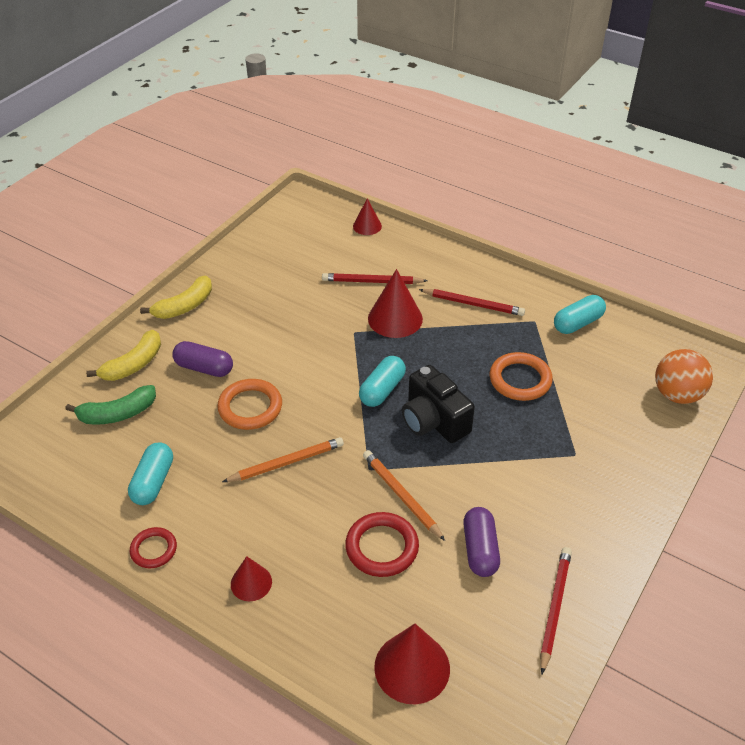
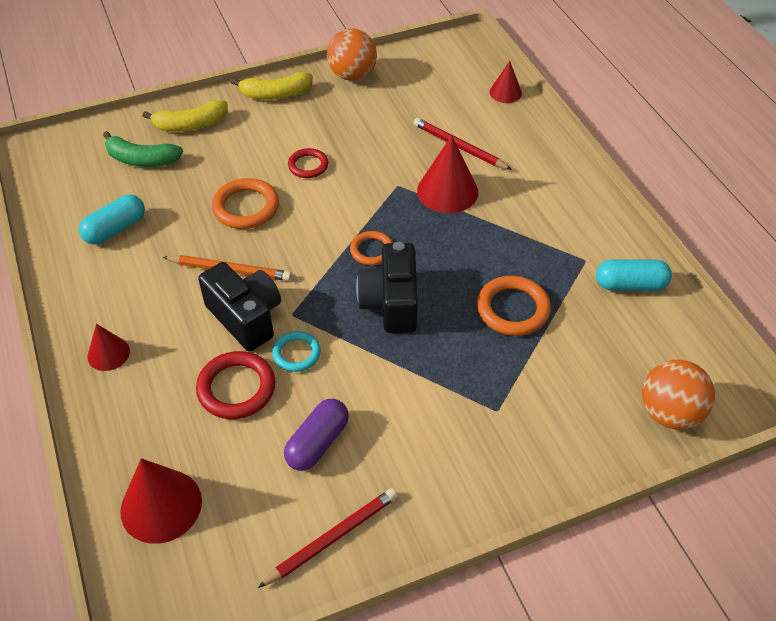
camera: 35 degrees right, 5 degrees up
red ring [130,527,177,568] -> red ring moved to [288,148,329,178]
purple capsule [172,341,233,377] -> none
turquoise capsule [359,356,406,407] -> orange ring [350,231,393,266]
orange pencil [363,450,445,541] -> turquoise ring [272,331,321,372]
red pencil [419,289,525,316] -> none
none -> black camera [198,262,281,351]
none -> orange ball [327,29,377,81]

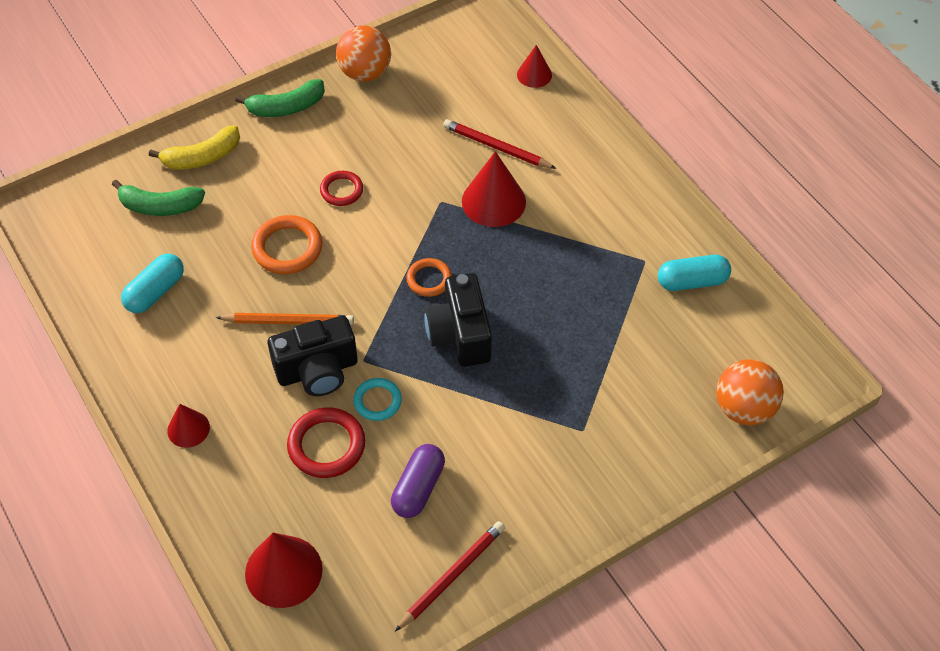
camera: 10 degrees left, 5 degrees up
black camera [198,262,281,351] -> black camera turned 120 degrees clockwise [267,316,358,396]
yellow banana [231,72,313,100] -> green banana [235,79,325,117]
orange ring [477,276,551,336] -> none

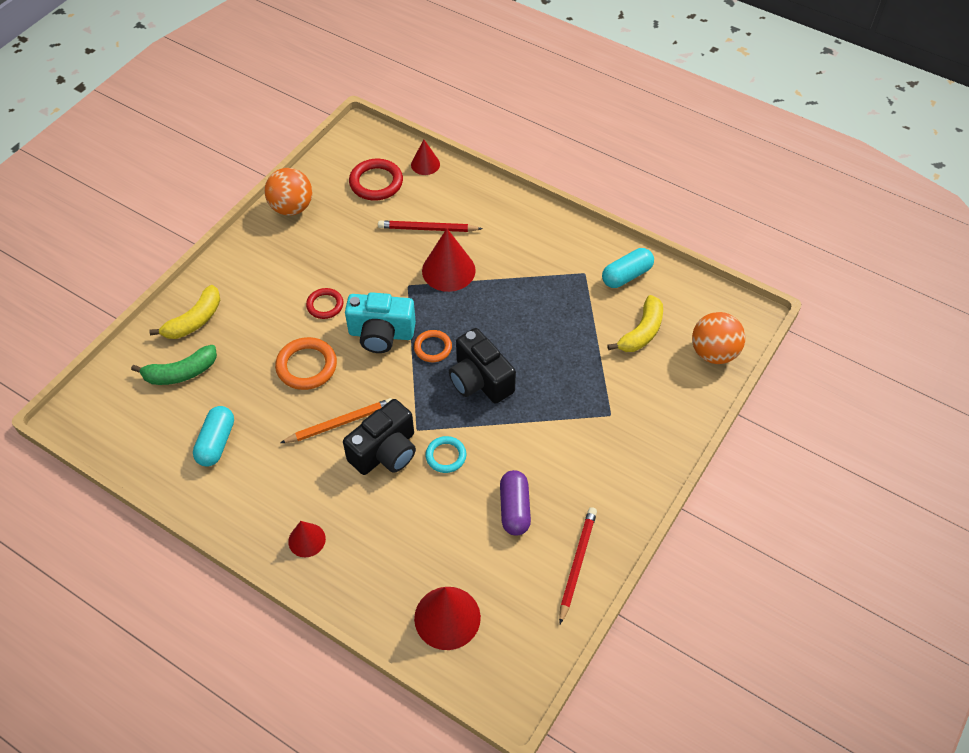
camera: 25 degrees left, 0 degrees up
green banana [235,79,325,117] -> none
red ring [287,407,365,478] -> red ring moved to [349,159,403,201]
none -> turquoise camera [345,292,416,353]
none -> yellow banana [607,295,663,352]

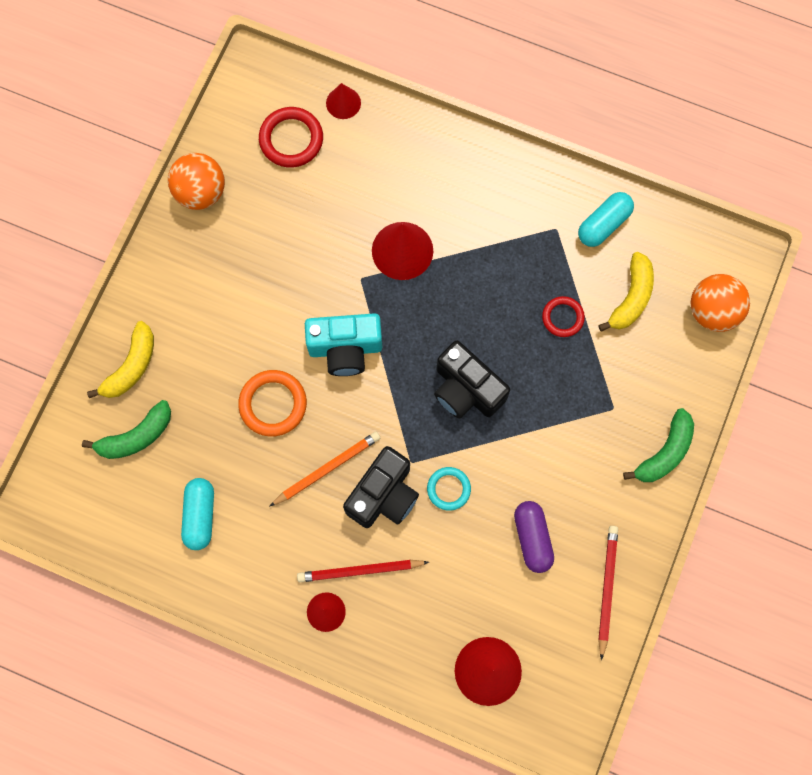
camera: 10 degrees left, 20 degrees up
red ring [306,288,343,319] -> red ring moved to [542,296,585,337]
red pencil [378,221,483,232] -> red pencil moved to [297,560,429,582]
orange ring [414,330,452,362] -> none
none -> green banana [623,408,694,482]

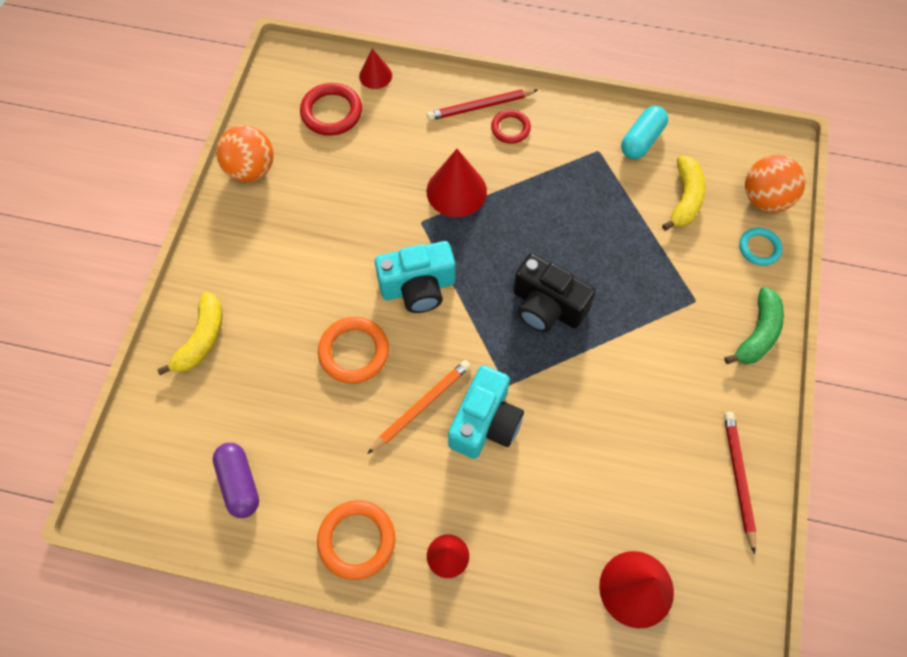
camera: 10 degrees left, 10 degrees down
green banana [82,400,171,459] -> none
turquoise capsule [181,478,214,550] -> none
red pencil [297,560,429,582] -> red pencil moved to [427,89,538,121]
black camera [343,446,419,528] -> turquoise camera [448,365,524,459]
turquoise ring [427,467,471,511] -> turquoise ring moved to [739,228,782,266]
purple capsule [514,501,554,573] -> purple capsule moved to [213,443,259,518]
red ring [542,296,585,337] -> red ring moved to [491,110,531,144]
none -> orange ring [317,500,395,580]

